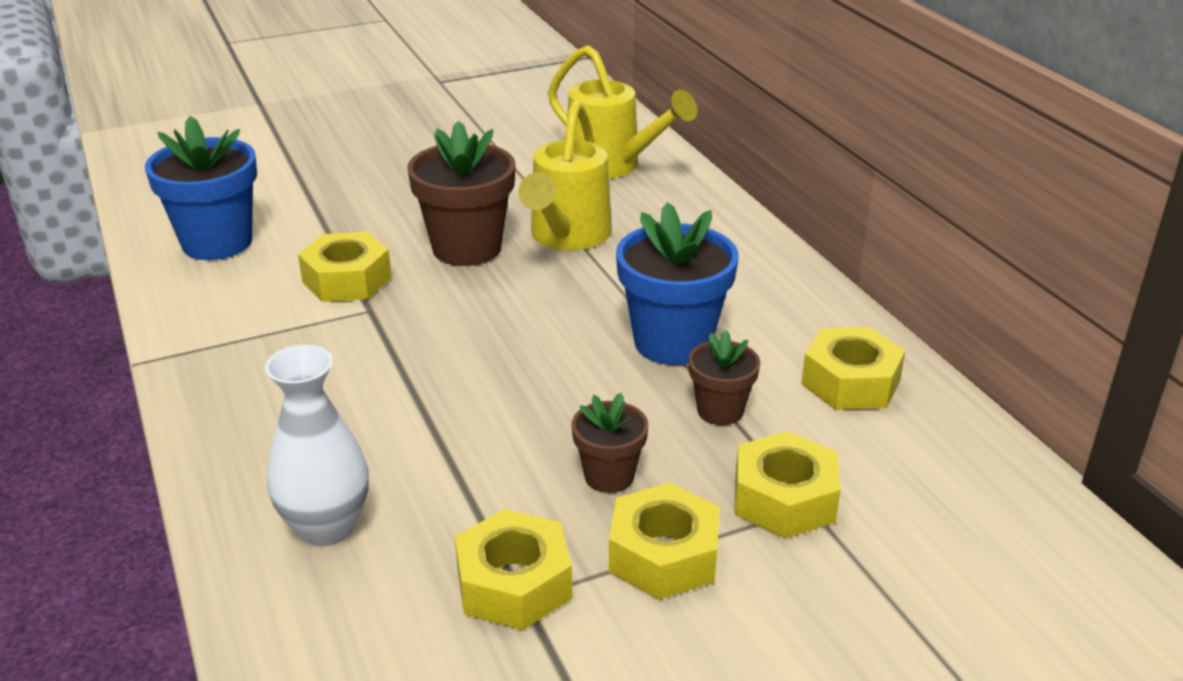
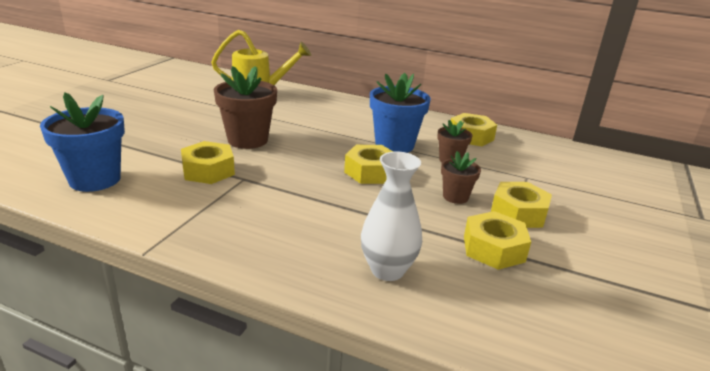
camera: 45 degrees left, 5 degrees down
yellow watering can [518,101,612,250] -> none
yellow nut [735,431,841,539] -> yellow nut moved to [344,145,393,184]

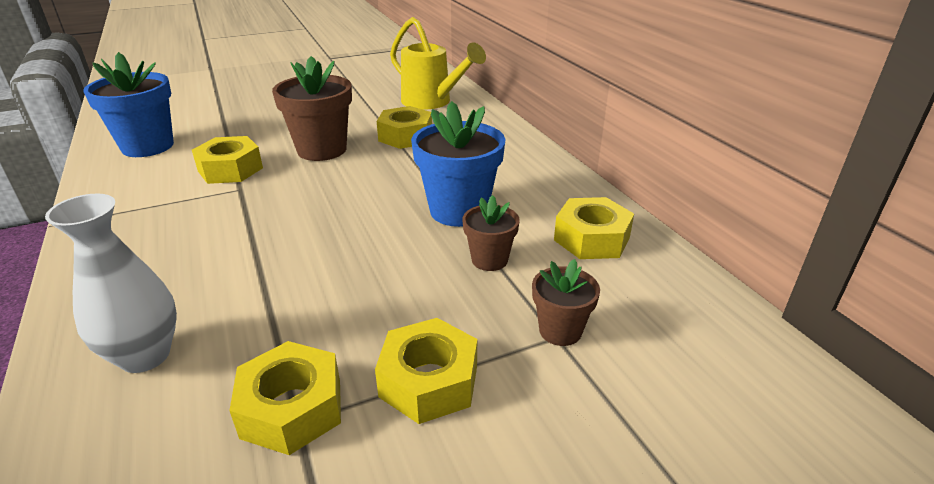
camera: 45 degrees right, 5 degrees up
yellow nut [344,145,393,184] -> yellow nut moved to [377,106,432,149]
brown flower pot [441,151,481,204] -> brown flower pot moved to [532,259,600,346]

